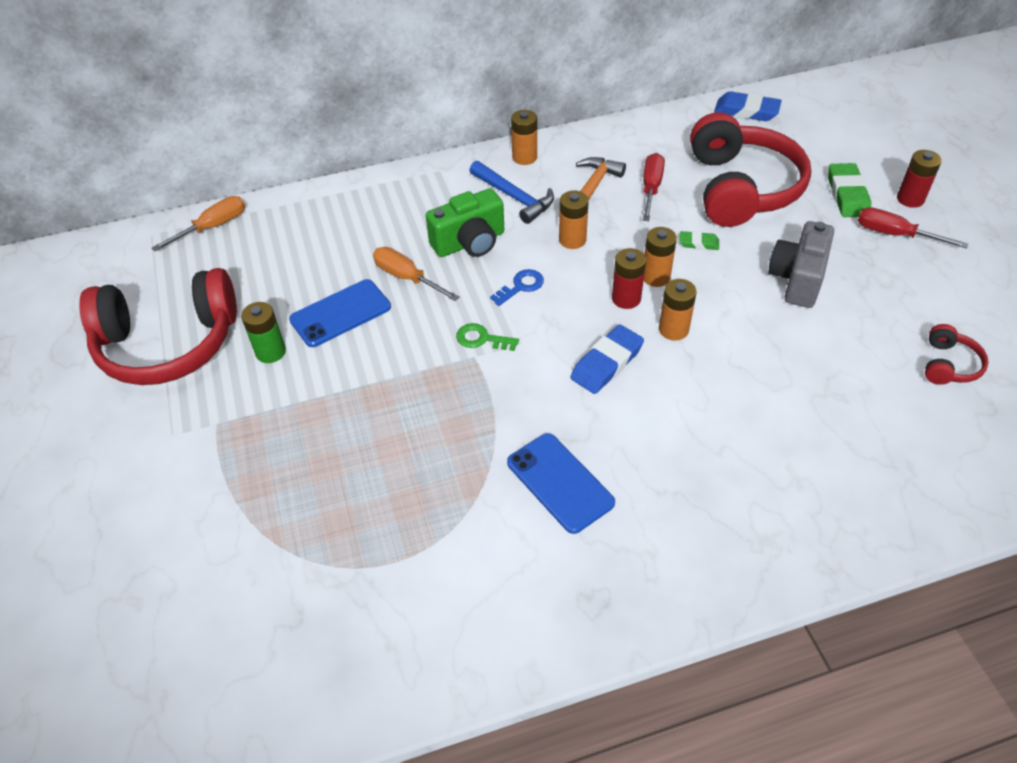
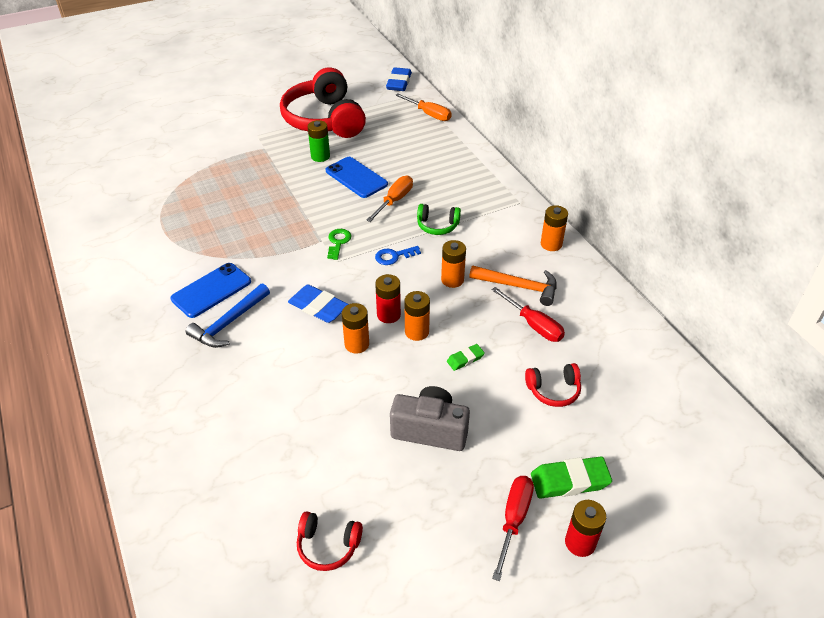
camera: 80 degrees right, 5 degrees down
green camera [426,188,504,257] -> green headphones [417,204,461,235]
blue hammer [469,161,554,224] -> blue hammer moved to [186,283,270,348]
blue key [490,269,544,306] -> blue key turned 120 degrees clockwise [375,246,421,265]
red screwdriver [643,153,665,221] -> red screwdriver turned 45 degrees clockwise [491,287,565,342]
green eraser [680,231,719,250] -> green eraser turned 60 degrees clockwise [447,344,485,371]
red headphones [690,112,811,227] -> red headphones [525,363,581,407], size x0.43
blue eraser [714,91,782,121] -> blue eraser moved to [386,67,412,91]

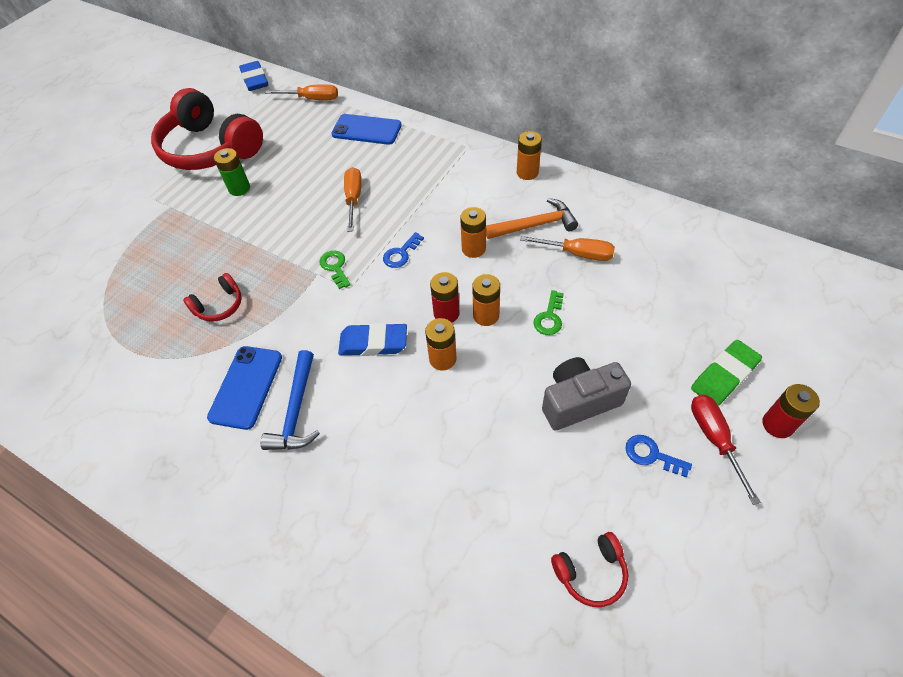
camera: 30 degrees left, 10 degrees up
blue phone [326,157,388,198] -> blue phone moved to [331,114,402,145]
green headphones [417,204,461,235] -> none
green eraser [447,344,485,371] -> green key [533,290,564,335]
red screwdriver [491,287,565,342] -> orange screwdriver [520,236,615,261]
red headphones [525,363,581,407] -> red headphones moved to [183,273,242,322]
none -> blue key [626,435,692,477]

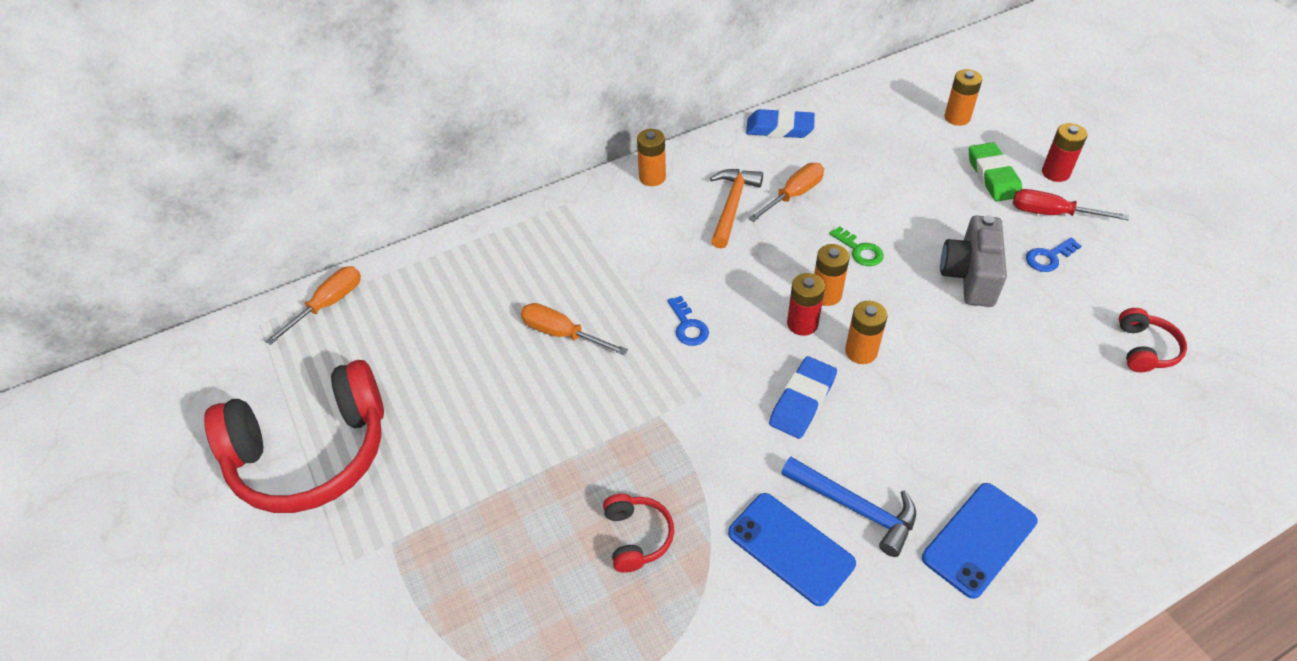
camera: 60 degrees left, 5 degrees down
green battery [214,148,250,196] -> none
blue eraser [239,61,268,91] -> blue eraser moved to [746,109,815,138]
green key [320,251,351,289] -> none
blue phone [331,114,402,145] -> blue phone moved to [922,483,1038,599]
orange battery [460,207,486,258] -> orange battery moved to [944,69,983,126]

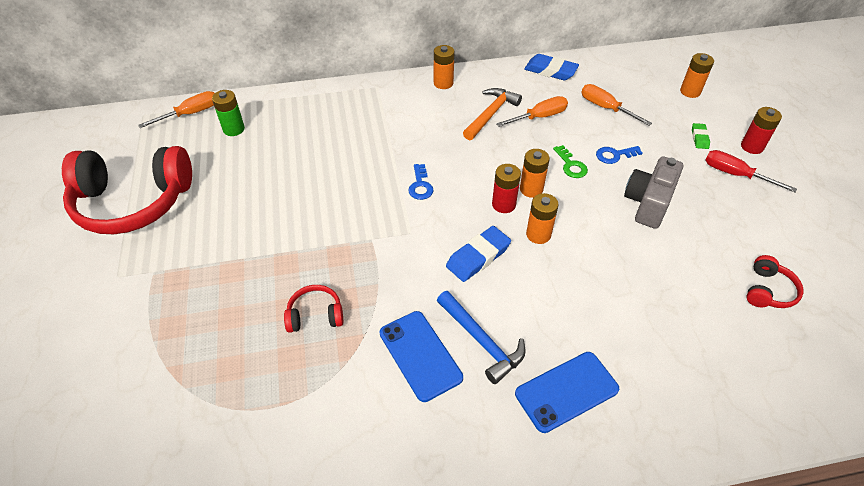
camera: 15 degrees right, 0 degrees up
orange screwdriver [521,303,628,355] -> orange screwdriver moved to [581,84,652,126]
red headphones [603,494,674,573] -> red headphones turned 105 degrees counterclockwise [284,285,343,333]
green eraser [969,142,1022,202] -> green eraser [692,123,710,149], size x0.56
blue key [1026,237,1081,272] -> blue key moved to [596,146,642,164]
none -> green battery [212,90,245,136]

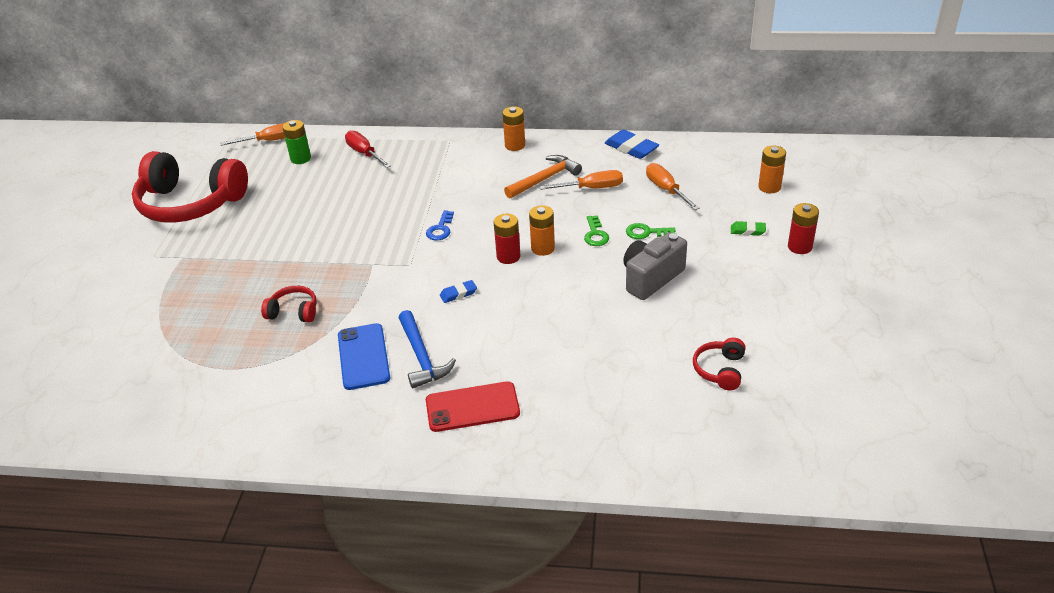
camera: 20 degrees right, 10 degrees down
blue eraser [446,226,511,282] -> blue eraser [440,280,477,303], size x0.56
blue phone [515,352,619,433] -> red phone [426,381,520,432]
orange battery [526,193,559,244] -> none
blue key [596,146,642,164] -> green key [626,223,676,239]
green eraser [692,123,710,149] -> green eraser turned 75 degrees clockwise [731,221,766,235]
red screwdriver [705,150,797,193] -> red screwdriver moved to [345,130,391,168]
red headphones [747,255,803,308] -> red headphones turned 150 degrees clockwise [693,338,745,391]

